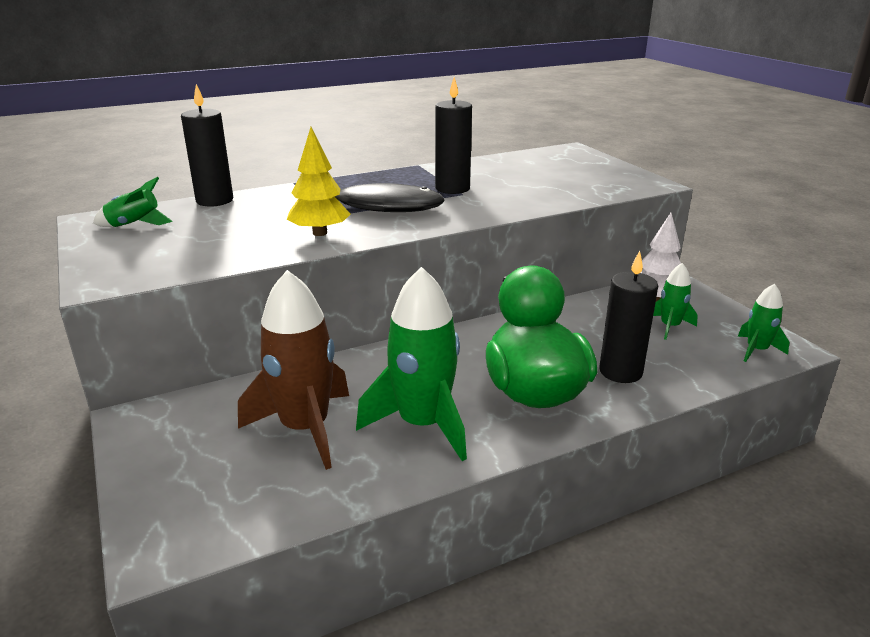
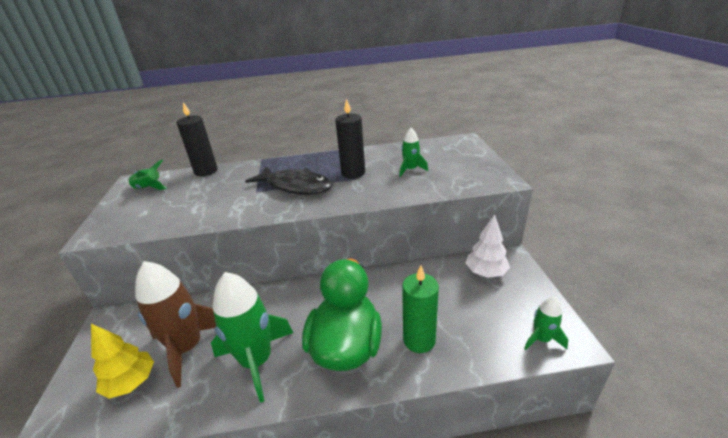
camera: 20 degrees right, 5 degrees up
yellow tree [287,127,351,236] -> yellow tree moved to [91,324,154,399]
black candle [599,251,658,383] -> green candle [402,266,439,353]
green rocket [653,263,698,340] -> green rocket moved to [399,128,428,177]

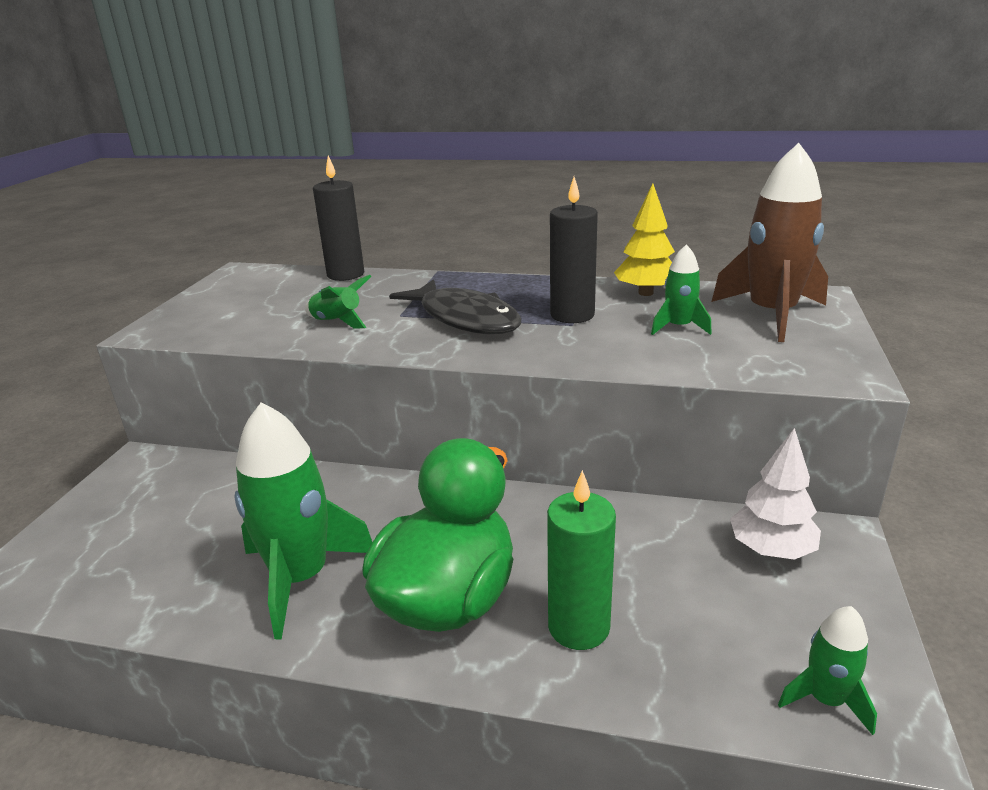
camera: 20 degrees right, 5 degrees down
yellow tree [91,324,154,399] -> yellow tree moved to [614,183,675,296]
green rocket [127,160,167,190] -> green rocket moved to [305,275,372,329]
brown rocket [135,261,216,388] -> brown rocket moved to [712,143,828,342]

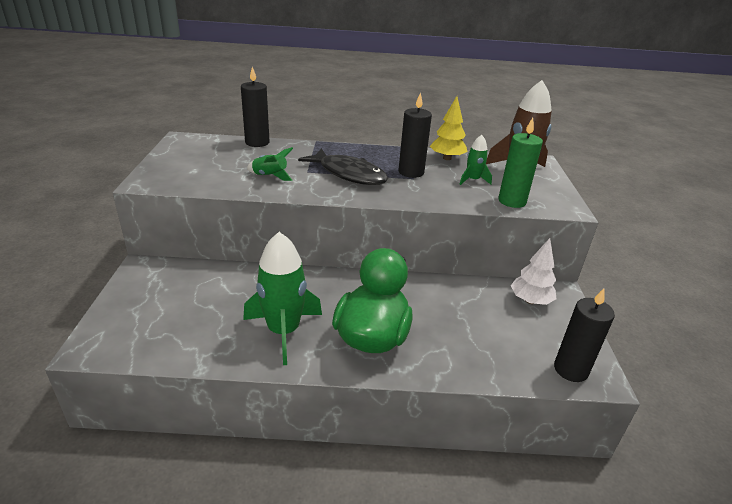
camera: 15 degrees left, 5 degrees up
green candle [547,470,616,650] -> green candle moved to [498,118,543,208]
green rocket [778,606,877,735] -> black candle [554,288,615,382]

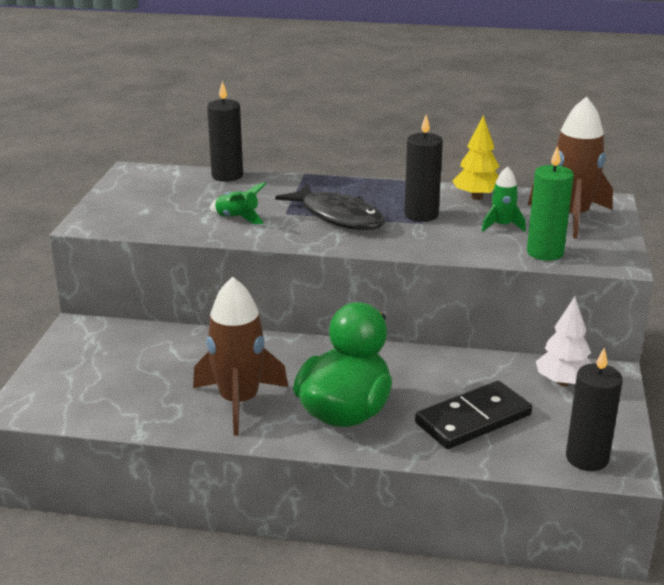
camera: 10 degrees right, 5 degrees down
green rocket [243,232,322,365] -> brown rocket [193,277,288,436]
none -> black domino [415,381,532,449]

